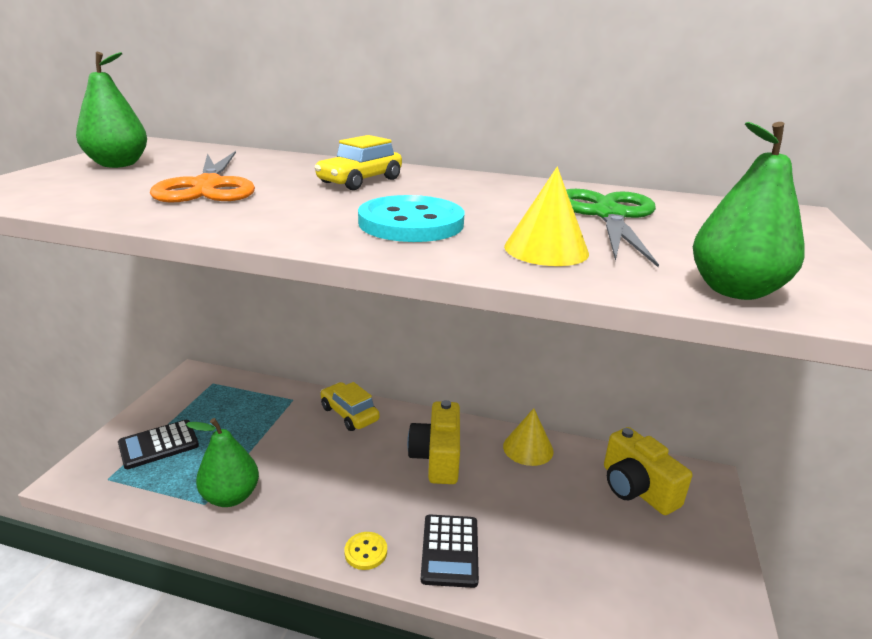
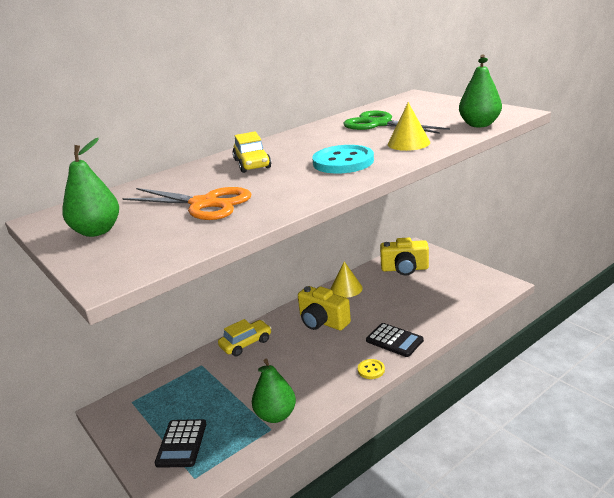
camera: 50 degrees left, 0 degrees up
yellow car [321,382,380,431] -> yellow car turned 150 degrees clockwise [218,319,271,356]

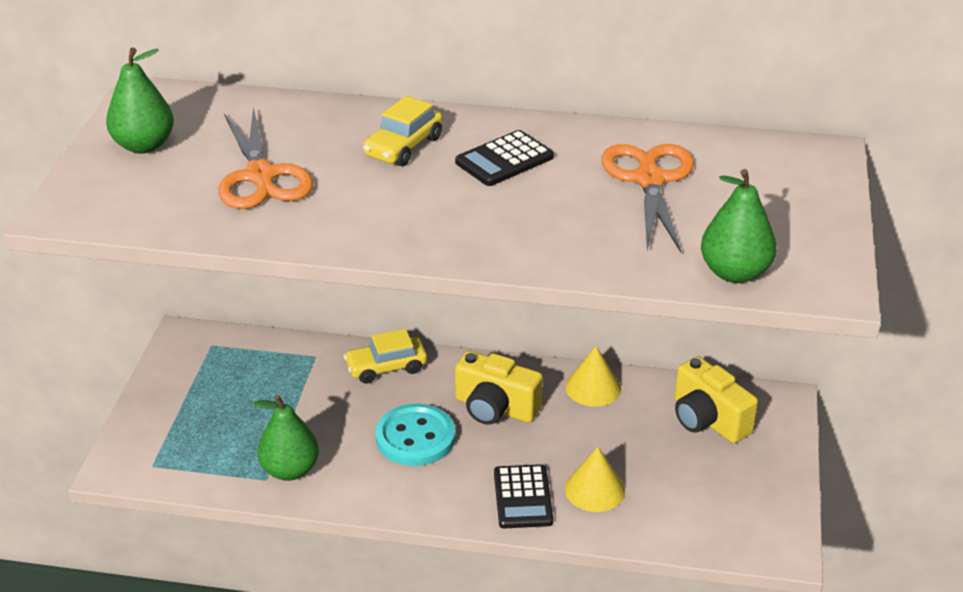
camera: 45 degrees right, 10 degrees up
black calculator [155,419,206,468] -> black calculator moved to [455,130,554,186]
yellow car [218,319,271,356] -> yellow car turned 150 degrees clockwise [344,329,427,384]
yellow camera [298,286,351,330] -> yellow camera turned 60 degrees counterclockwise [455,351,543,425]
turquoise button [312,145,374,174] -> turquoise button moved to [376,404,455,466]
green scissors [343,111,450,134] -> orange scissors [602,144,694,252]
yellow button [358,359,385,379] -> none
yellow cone [388,102,430,151] -> yellow cone moved to [565,447,625,512]

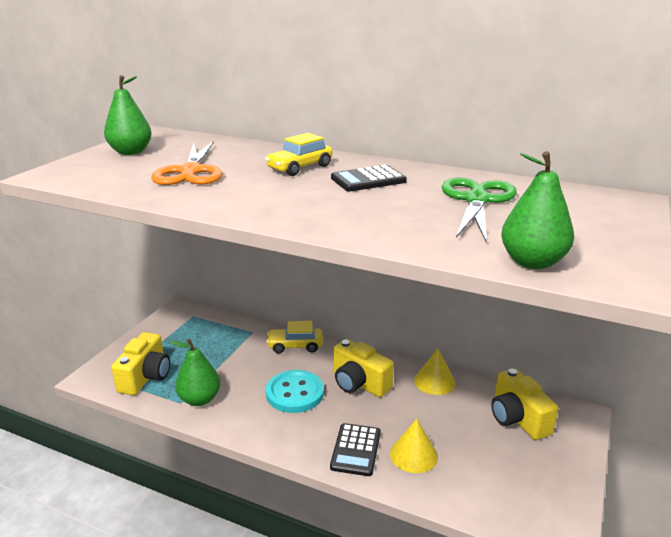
camera: 15 degrees right, 10 degrees down
orange scissors [602,144,694,252] -> green scissors [441,177,517,243]
none -> yellow camera [111,332,170,395]

